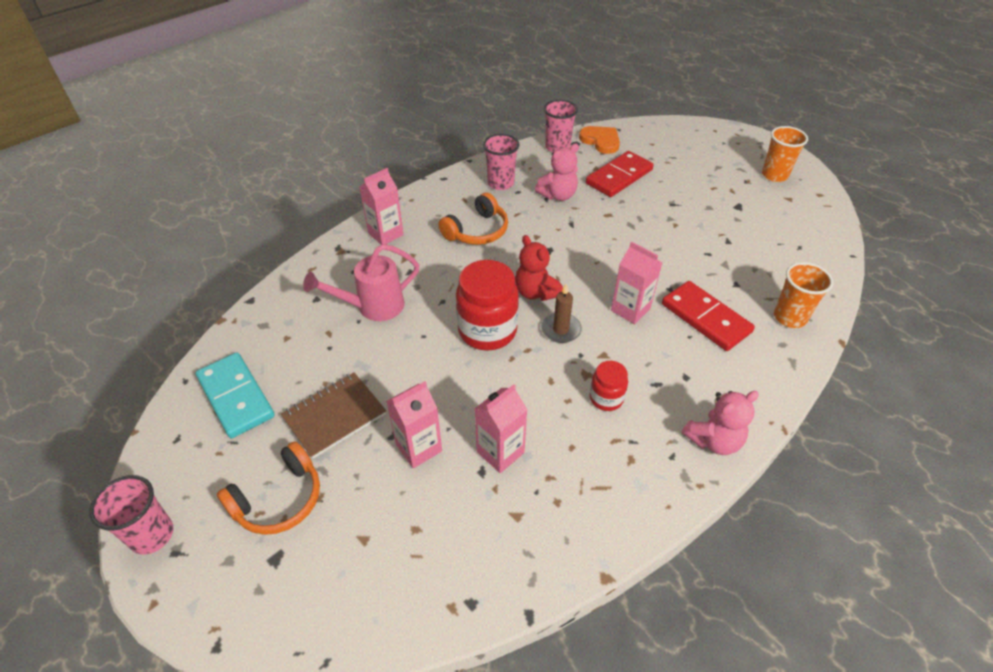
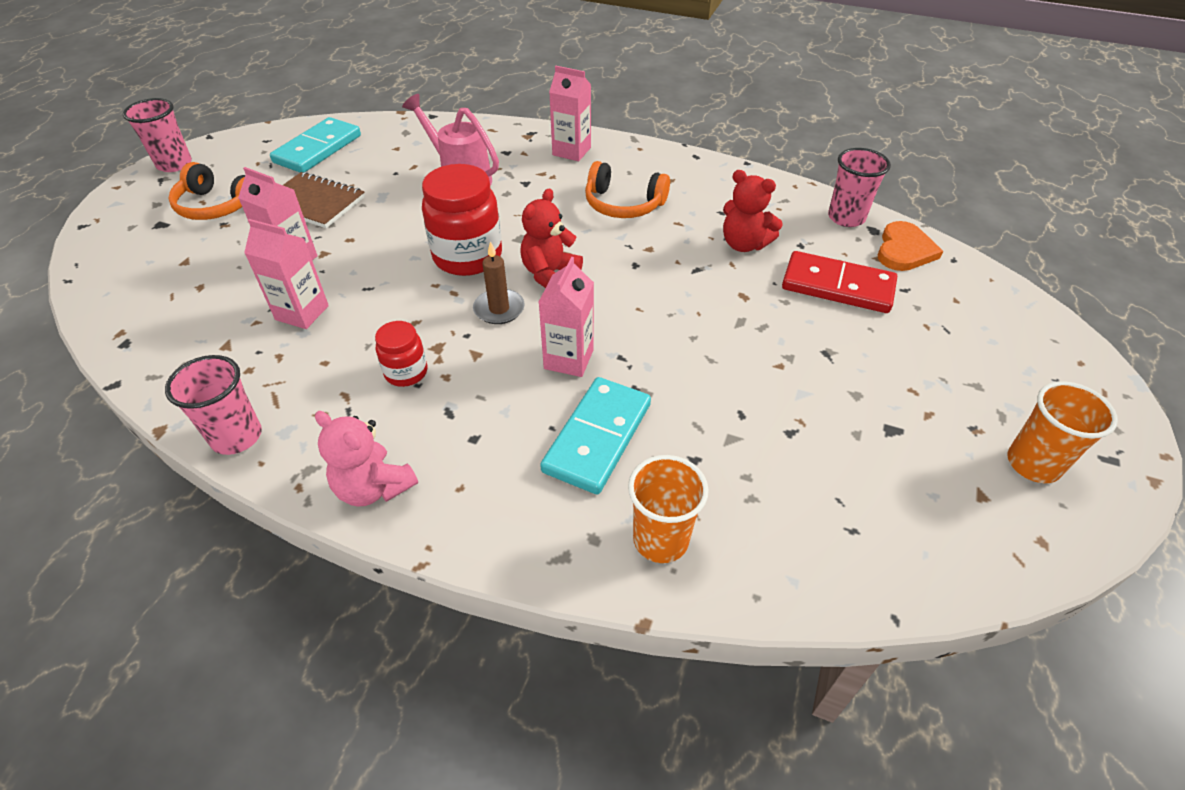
camera: 65 degrees right, 0 degrees up
pink cup [483,134,519,190] -> pink cup moved to [165,355,262,455]
pink teddy bear [535,144,579,201] -> red teddy bear [723,170,783,252]
red domino [662,281,755,351] -> turquoise domino [540,377,651,494]

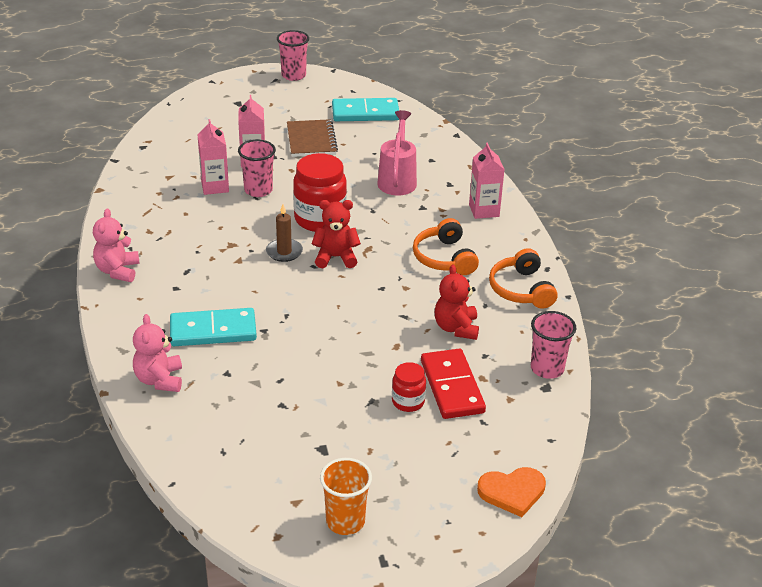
camera: 55 degrees right, 10 degrees down
pink cup [165,355,262,455] -> pink cup moved to [238,140,276,197]
orange headphones [168,162,245,220] -> orange headphones moved to [489,248,558,308]
red jar [375,321,427,387] -> red jar moved to [392,362,426,412]
pink carton [539,257,594,377] -> none
orange cup [628,455,709,563] -> pink teddy bear [133,314,182,392]
orange heart [878,221,943,271] -> orange heart moved to [477,467,546,517]

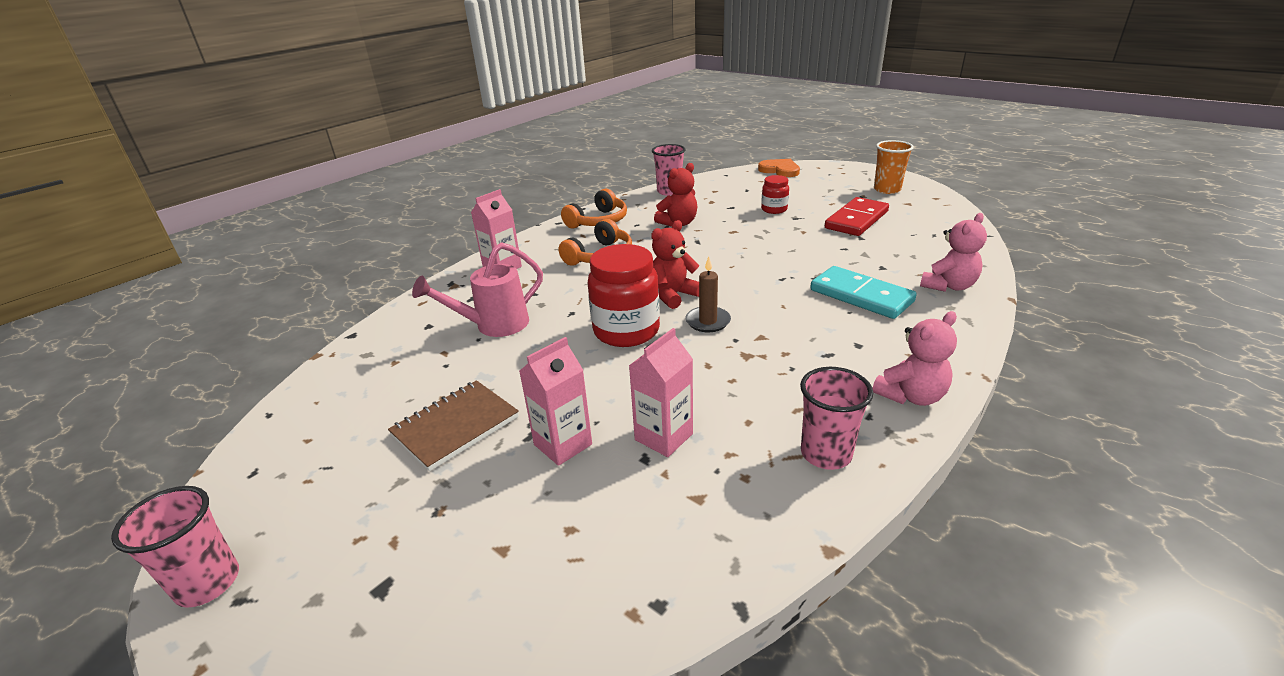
camera: 125 degrees left, 5 degrees down
pink cup [238,140,276,197] -> pink cup moved to [800,367,873,470]
red teddy bear [312,200,361,268] -> red teddy bear turned 90 degrees clockwise [651,220,700,309]
turquoise domino [332,98,399,121] -> none
red domino [421,349,486,419] -> red domino moved to [825,197,889,236]

